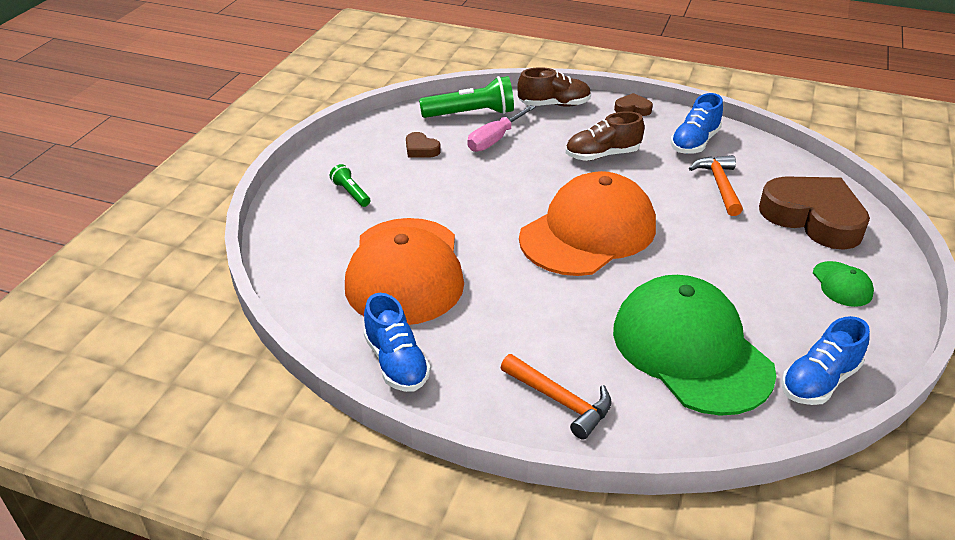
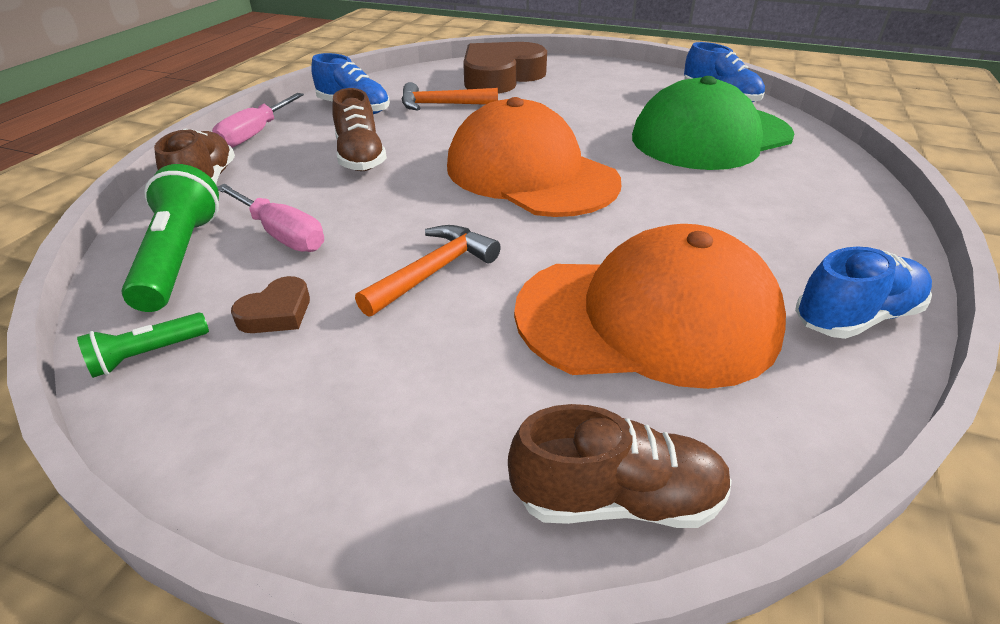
camera: 90 degrees left, 0 degrees up
green flashlight [330,164,370,207] -> green flashlight moved to [77,313,209,378]
orange hammer [501,354,612,440] -> orange hammer moved to [355,225,501,317]
brown heart [614,93,653,116] -> pink screwdriver [212,93,304,148]
green cap [813,261,874,307] -> none
none -> brown shoe [508,404,732,528]

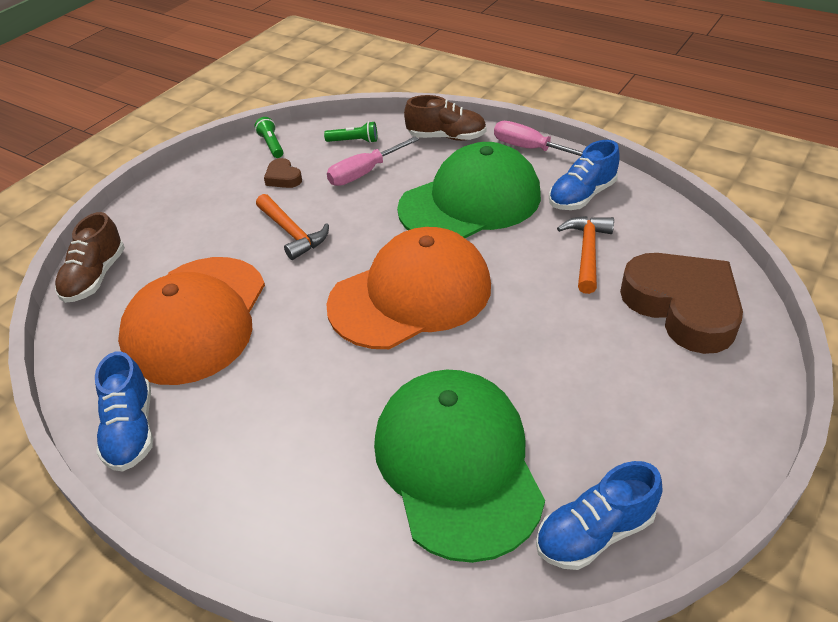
camera: 105 degrees right, 5 degrees up
green flashlight [121,164,219,312] -> green flashlight [324,121,377,143], size x0.53
brown shoe [332,88,387,171] -> green cap [397,142,541,238]

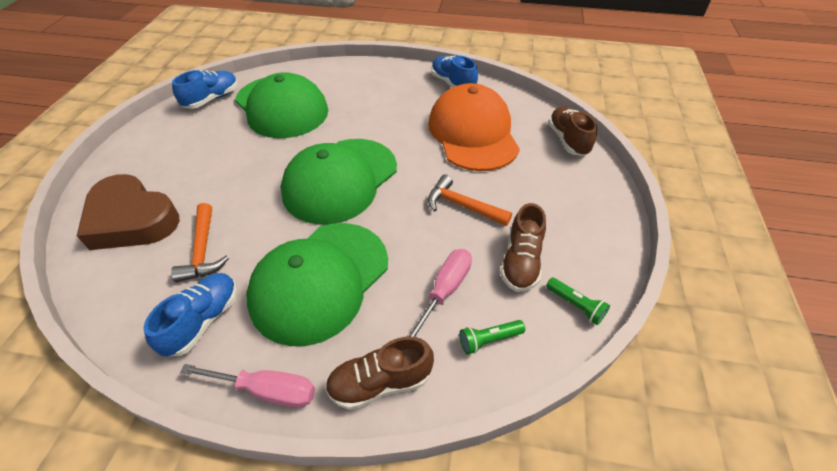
camera: 155 degrees right, 5 degrees up
brown heart [264,158,302,188] -> brown shoe [500,203,546,292]
orange cap [326,227,491,349] -> green cap [281,139,397,225]

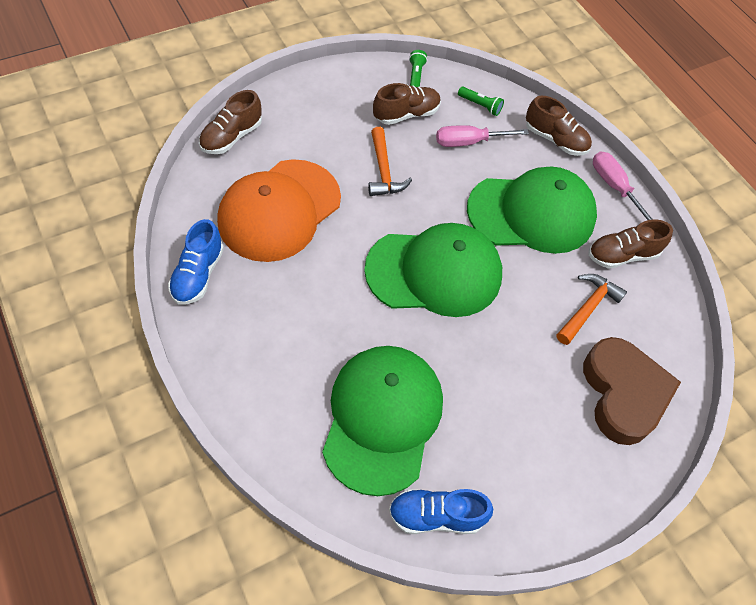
camera: 135 degrees left, 10 degrees up
blue shoe [143,273,237,357] -> brown shoe [589,219,673,269]

